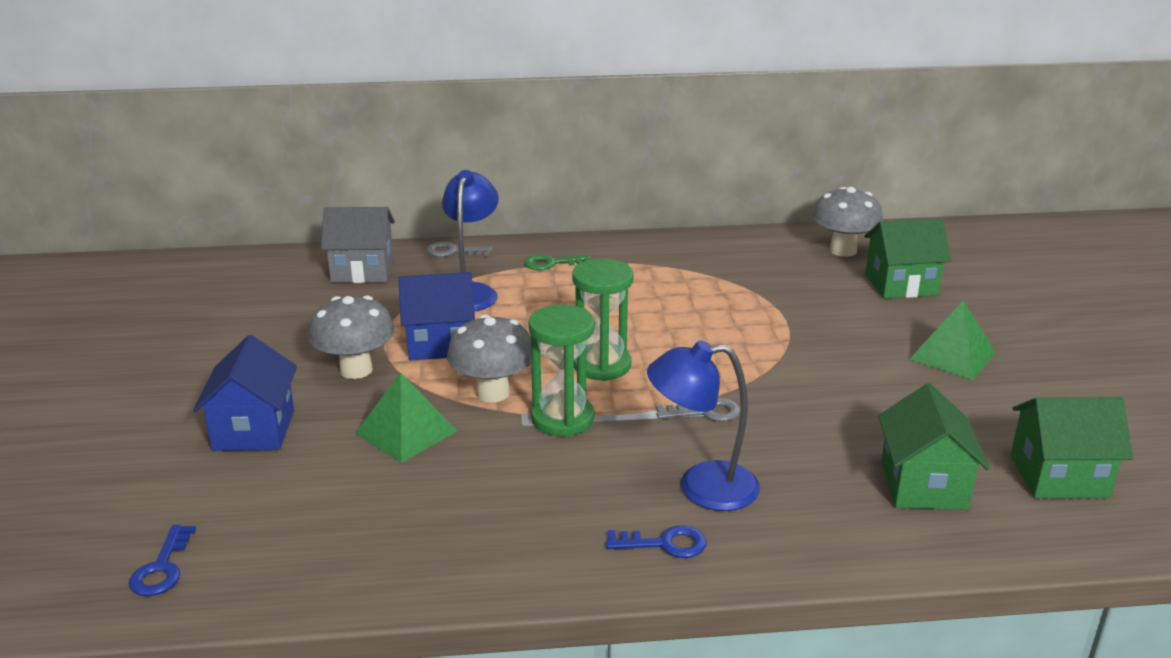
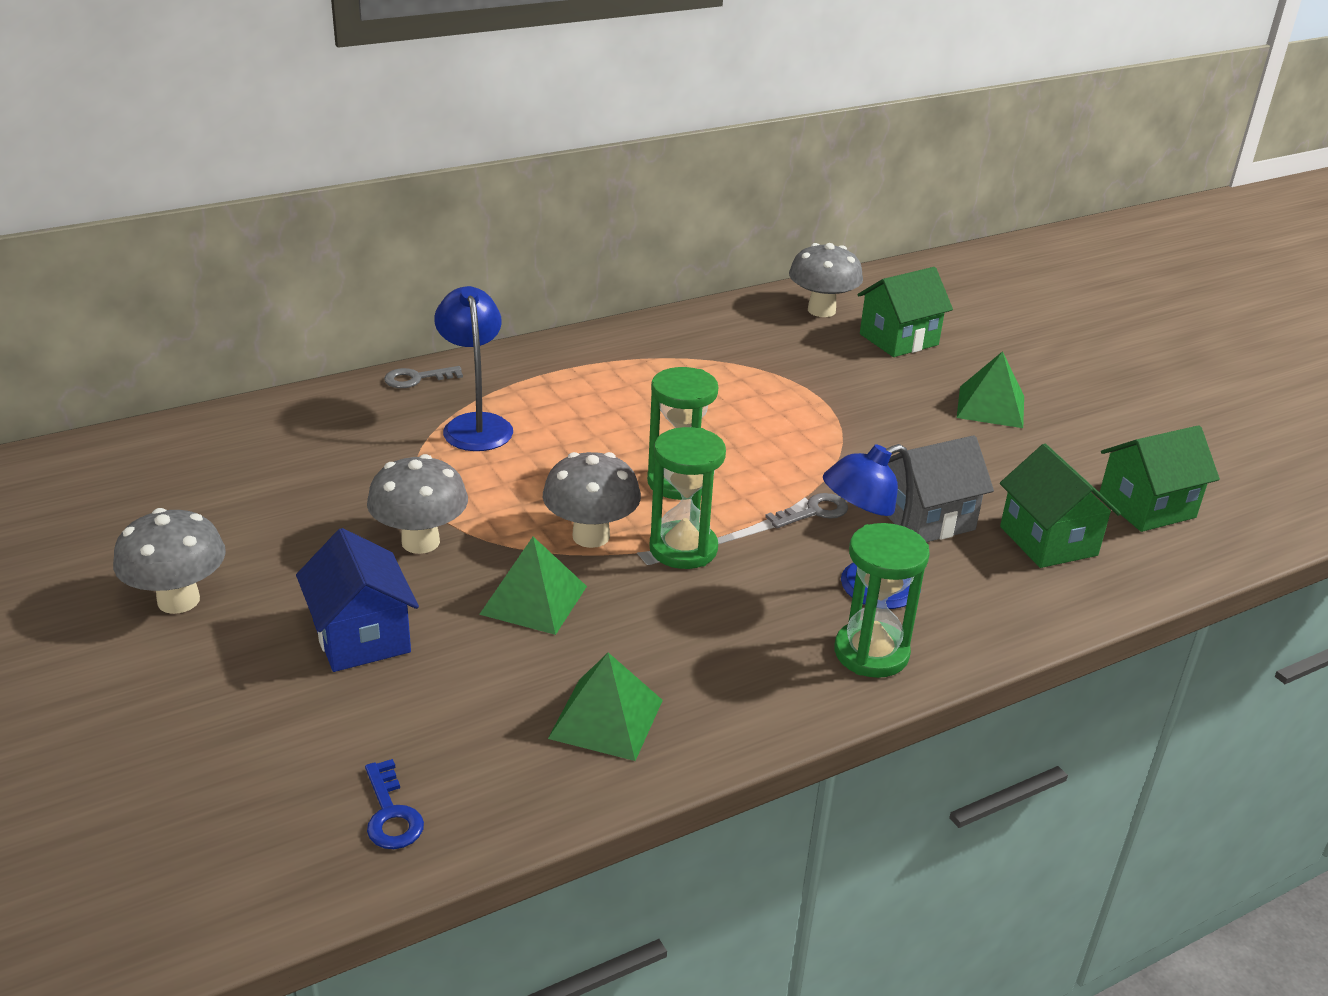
camera: 25 degrees left, 5 degrees up
grey house [321,207,395,283] -> grey house moved to [887,435,994,542]
blue house [398,272,475,361] -> none
green key [524,255,591,270] -> none
blue key [606,525,707,558] -> green hourglass [835,523,930,678]
none -> grey mushroom [113,508,226,614]
none -> green pyramid [548,653,663,761]

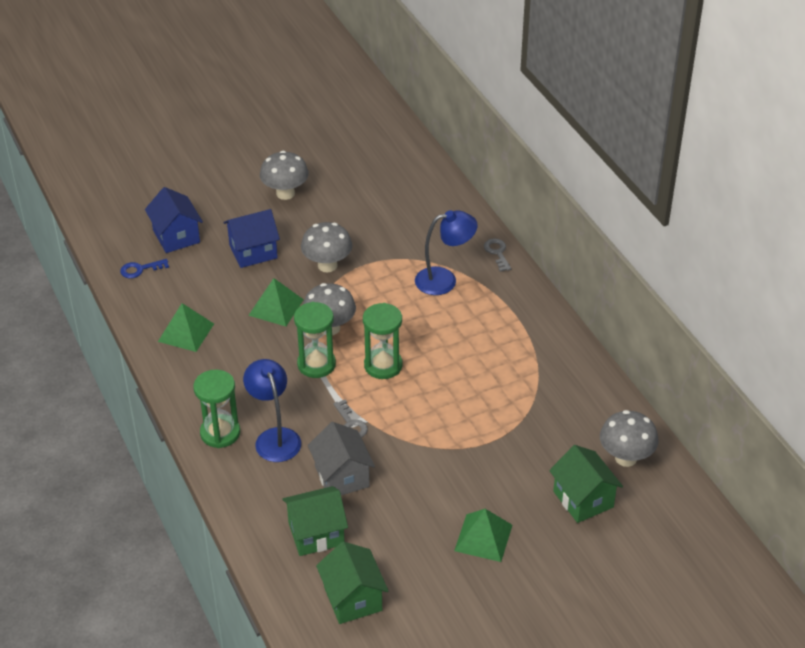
camera: 95 degrees right, 10 degrees up
none -> blue house [145,187,203,253]

